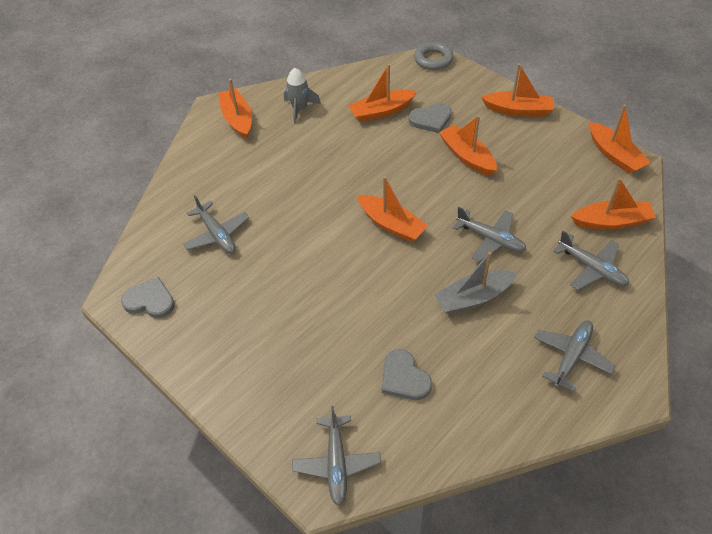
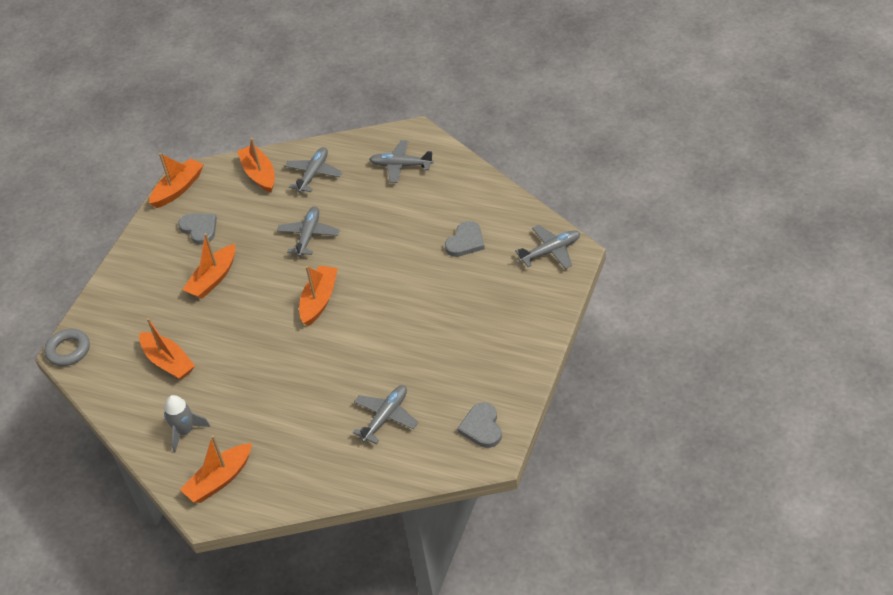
camera: 110 degrees left, 5 degrees down
grey heart [409,103,452,133] -> grey heart moved to [178,213,217,245]
grey boat [434,252,517,314] -> none
orange boat [481,63,554,117] -> none

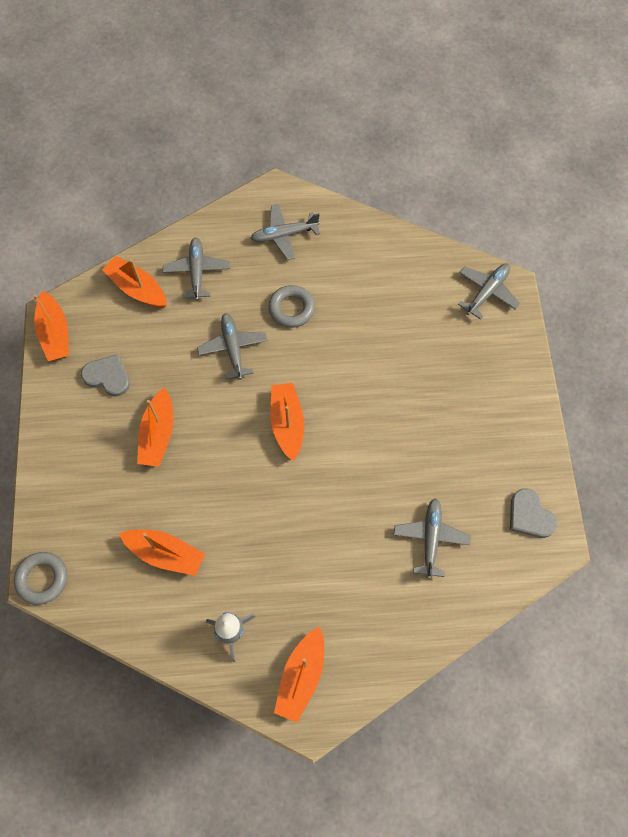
camera: 30 degrees left, 20 degrees up
orange boat [149,153,203,208] -> orange boat turned 150 degrees clockwise [33,291,69,361]
grey heart [445,221,485,257] -> none
none -> grey ring [268,285,315,328]

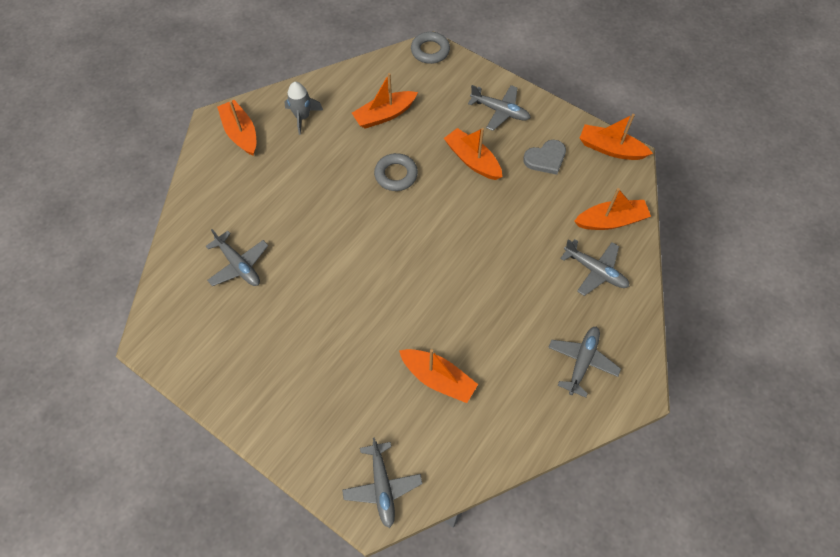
camera: 130 degrees right, 5 degrees down
grey plane [197,313,267,380] -> grey plane moved to [468,85,531,131]
grey ring [268,285,315,328] -> grey ring moved to [374,153,418,191]
orange boat [271,383,304,461] -> orange boat moved to [399,349,478,403]
grey heart [510,488,557,538] -> none

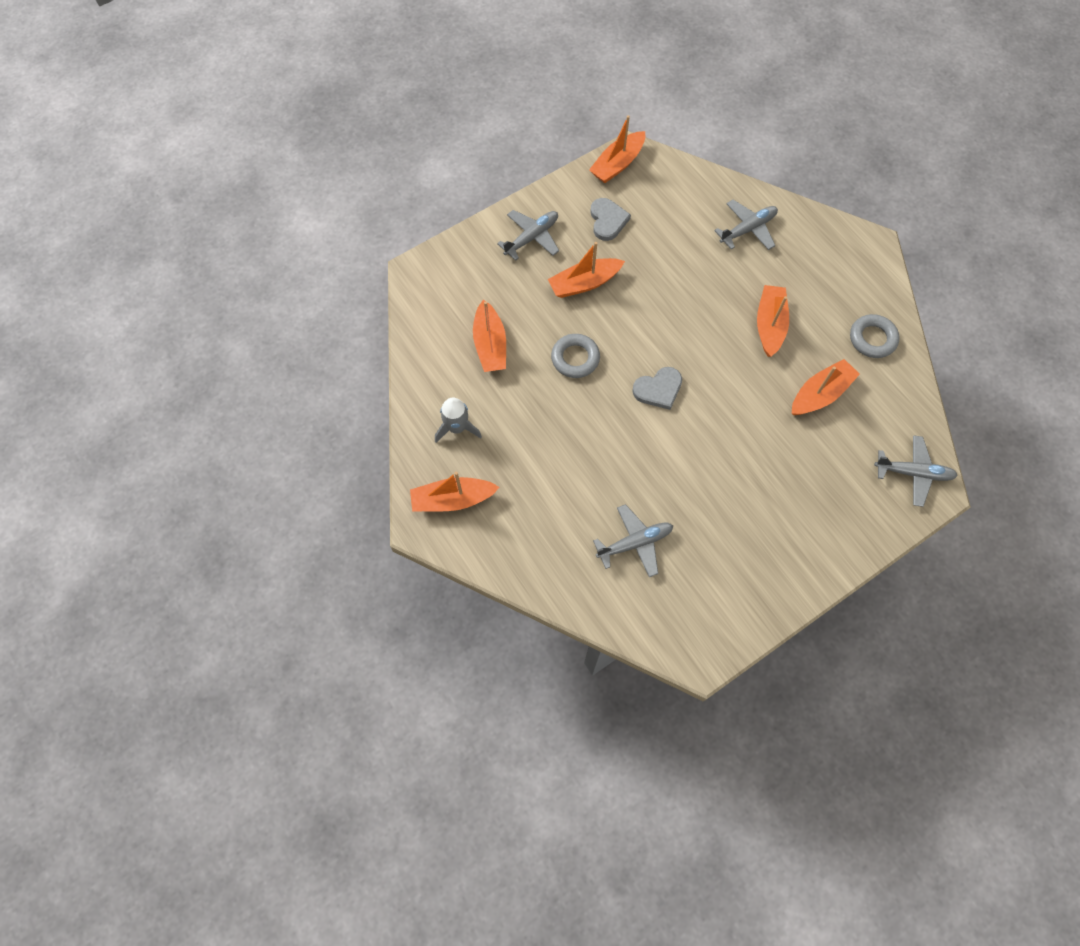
camera: 70 degrees left, 5 degrees up
grey ring [411,32,450,64] -> grey ring moved to [850,314,900,358]
grey plane [548,327,621,398] -> none
orange boat [574,188,651,230] -> orange boat moved to [757,285,789,357]
none -> grey heart [632,367,682,410]

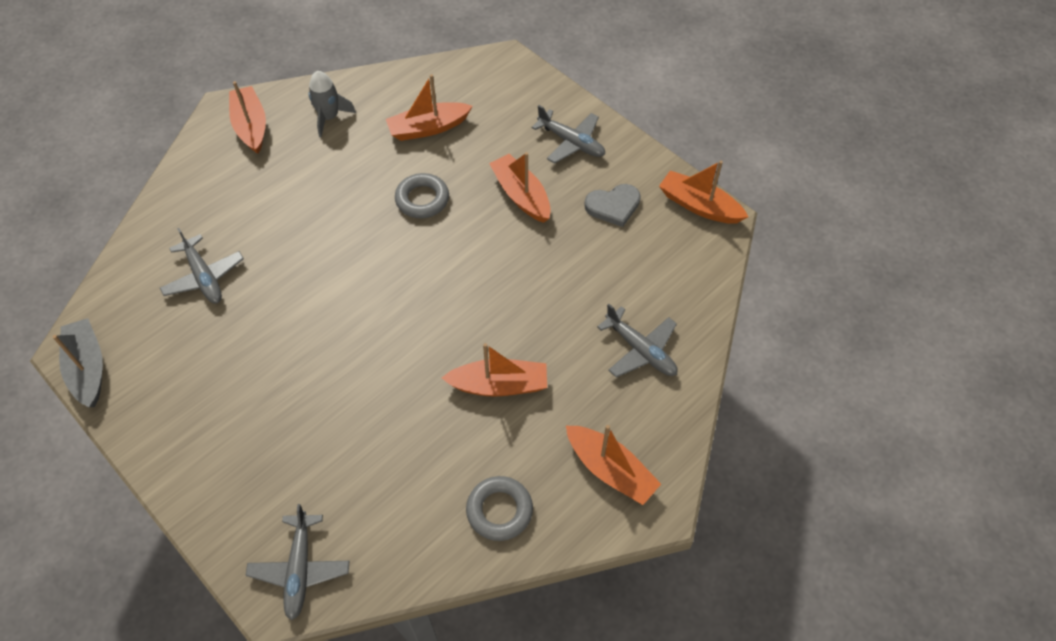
camera: 80 degrees right, 10 degrees down
grey heart [632,367,682,410] -> none
orange boat [791,359,860,415] -> orange boat moved to [566,425,661,505]
none -> grey boat [52,318,103,407]

